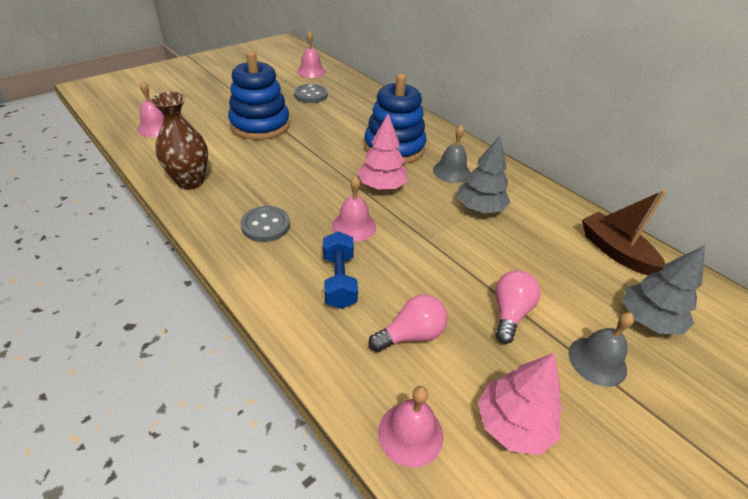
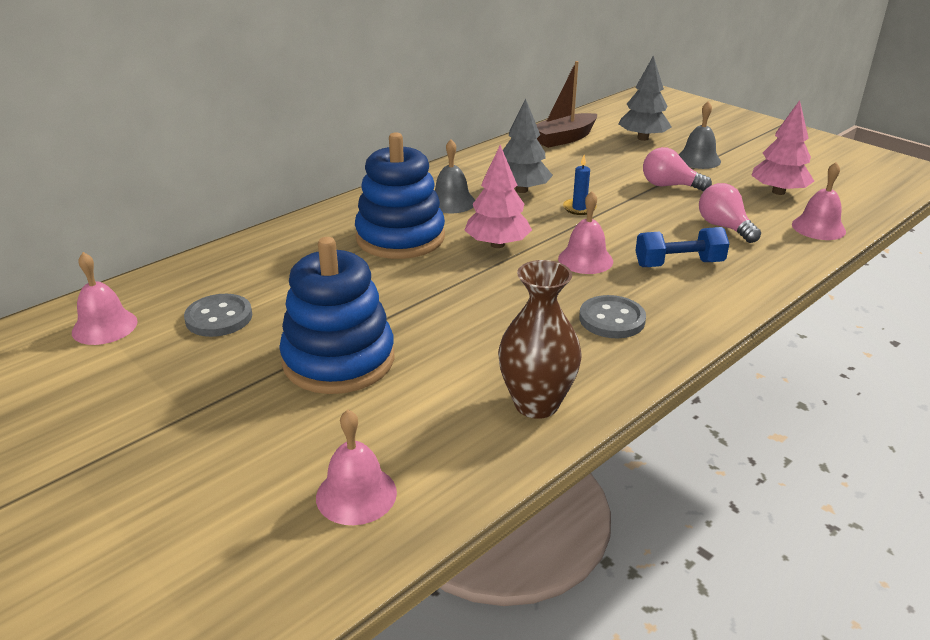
camera: 90 degrees left, 10 degrees down
none -> blue candle [563,155,597,215]

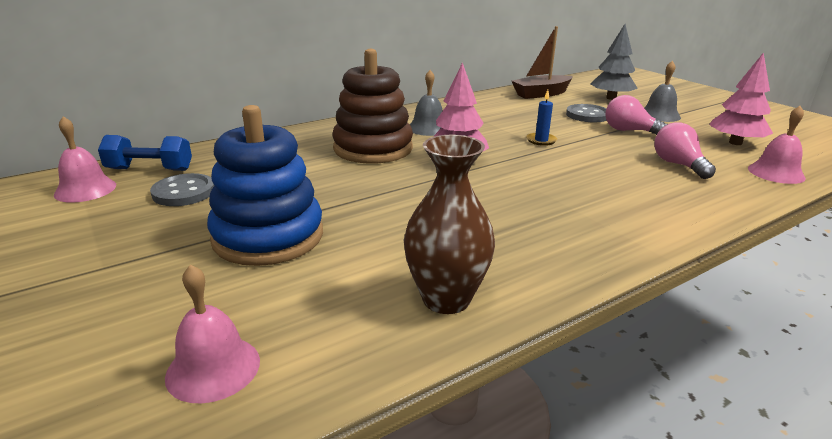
camera: 10 degrees right, 5 degrees down
blue stacking toy [355,132,445,259] -> brown stacking toy [332,49,413,164]
grey tree [503,98,553,193] -> none
pink bell [558,191,613,274] -> none
grey button [579,295,646,338] -> grey button moved to [566,104,607,122]
blue dumbbell [635,227,729,267] -> blue dumbbell moved to [98,135,192,171]

